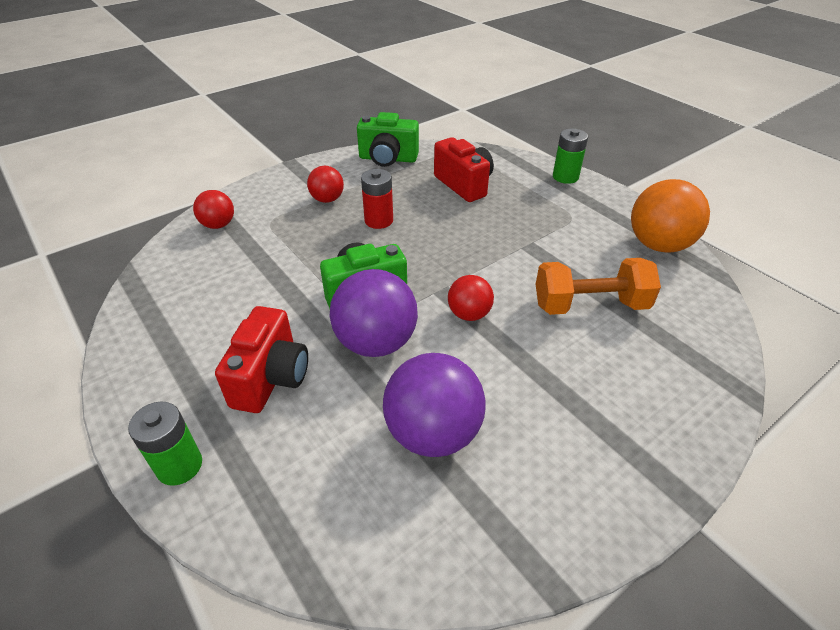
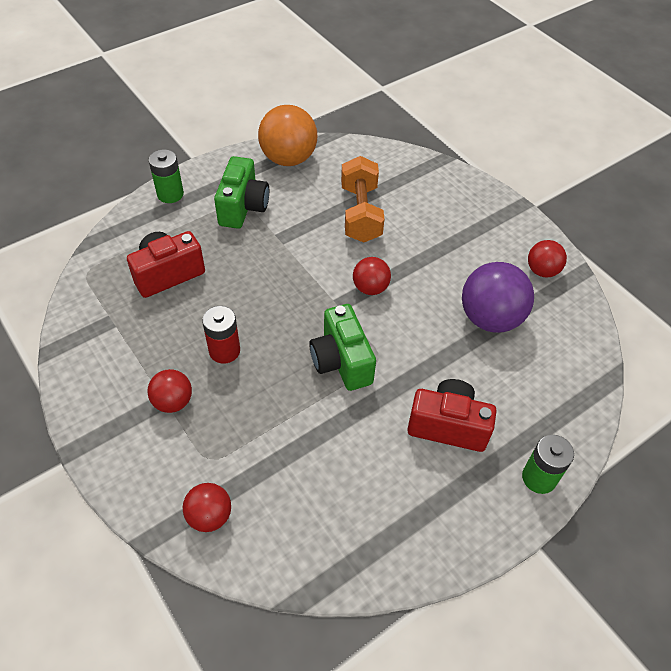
camera: 90 degrees left, 10 degrees up
purple ball [329,269,418,357] -> none
green camera [357,112,419,167] -> green camera moved to [214,156,269,229]
none -> red ball [528,240,567,278]

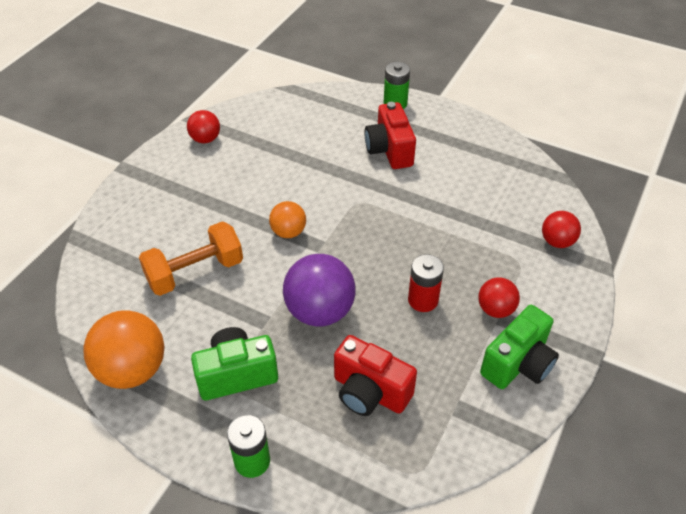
camera: 115 degrees left, 5 degrees down
green camera [309,304,376,391] -> green camera moved to [480,305,559,389]
red ball [353,257,391,295] -> orange ball [269,201,306,238]
purple ball [462,262,534,333] -> purple ball moved to [283,254,356,326]

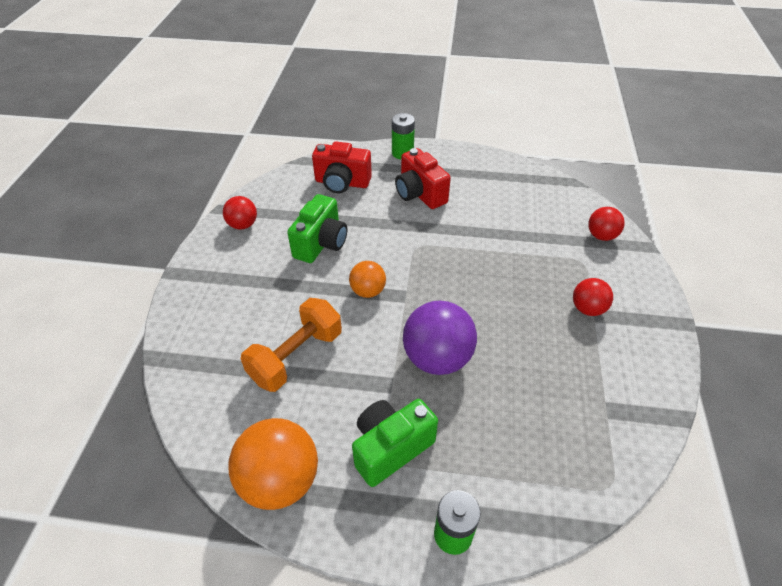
camera: 20 degrees left, 0 degrees up
red camera [334,335,417,416] -> red camera moved to [312,142,372,193]
red battery [408,254,444,312] -> none
green camera [480,305,559,389] -> green camera moved to [287,194,347,263]

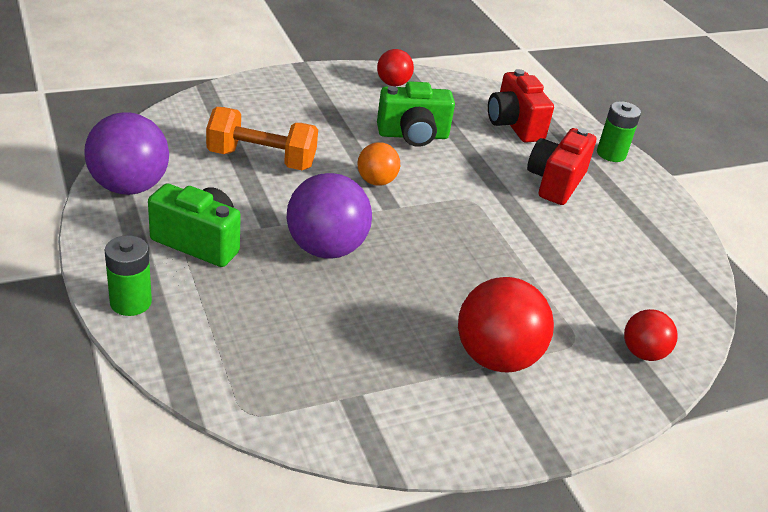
camera: 55 degrees right, 10 degrees down
orange ball [228,418,318,510] -> purple ball [85,112,169,195]
red ball [573,278,613,316] -> red ball [458,277,554,372], size x1.76

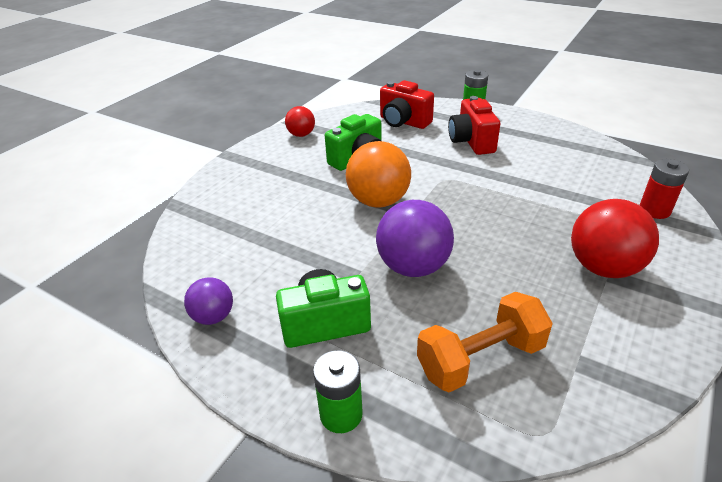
camera: 30 degrees left, 0 degrees up
purple ball [85,112,169,195] -> purple ball [184,277,233,325], size x0.57
orange dumbbell [206,107,318,170] -> orange dumbbell moved to [417,292,553,392]
orange ball [357,142,400,186] -> orange ball [346,141,411,207], size x1.76
red ball [624,309,678,361] -> red battery [640,159,689,219]

